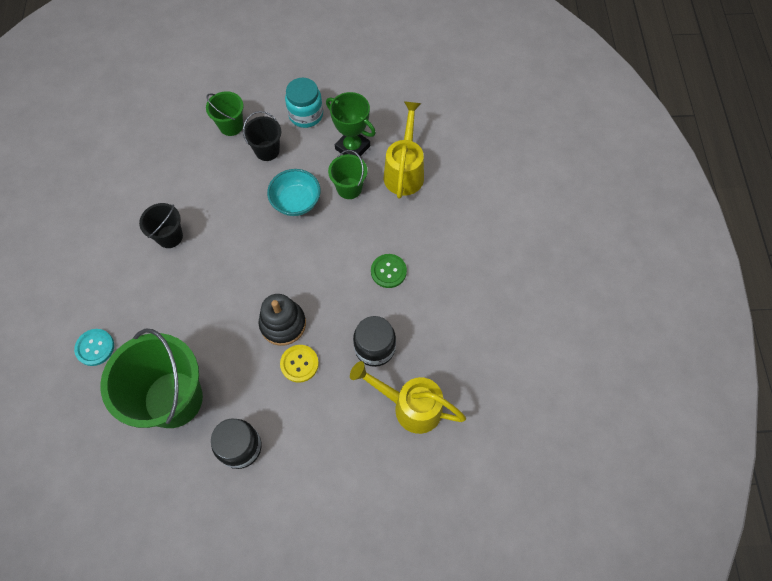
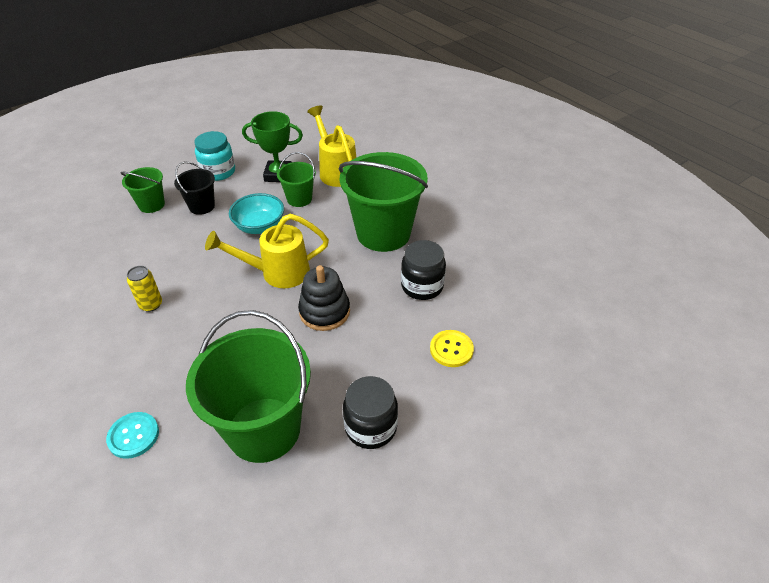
camera: 35 degrees left, 20 degrees down
black bucket [139,203,183,248] -> yellow can [127,266,162,312]
yellow button [280,345,319,383] -> yellow button moved to [430,330,474,367]
yellow watering can [350,361,466,434] -> yellow watering can moved to [205,214,329,288]
green button [371,254,407,288] -> green bucket [339,152,428,252]

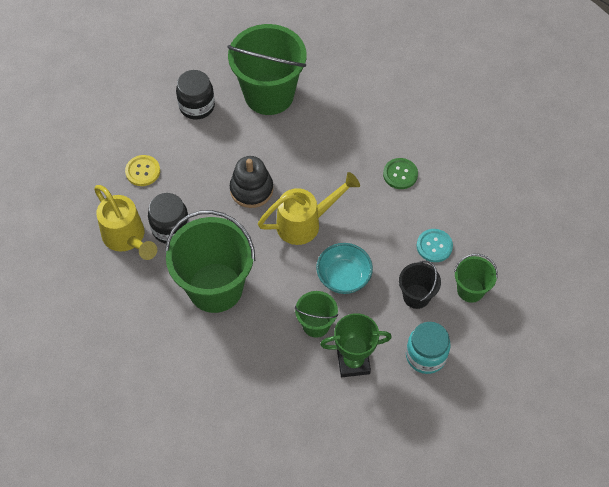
camera: 170 degrees right, 15 degrees up
turquoise button [106,412,159,459] -> turquoise button moved to [417,229,453,262]
yellow can [127,266,162,312] -> green button [383,158,418,189]
yellow watering can [307,105,357,187] -> yellow watering can moved to [94,185,157,260]

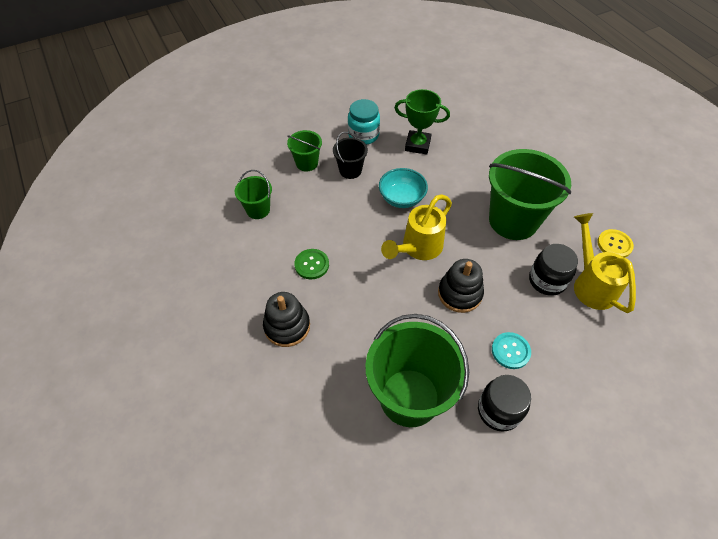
camera: 160 degrees left, 5 degrees down
yellow button [125,155,160,186] -> yellow button moved to [597,229,634,258]
yellow watering can [258,172,360,245] -> yellow watering can turned 45 degrees counterclockwise [381,194,452,260]
green bucket [295,291,338,338] -> green bucket moved to [235,170,272,219]
turquoise button [417,229,453,262] -> turquoise button moved to [492,332,531,369]
none -> black stacking toy [263,292,310,347]

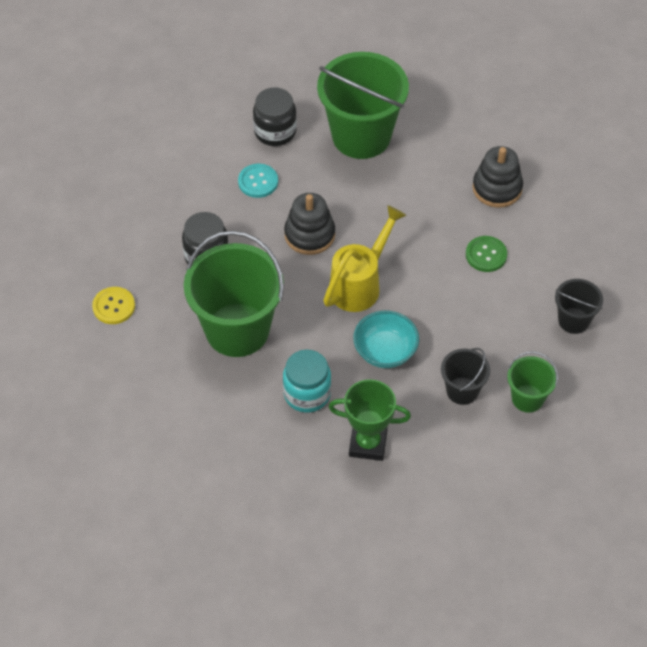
camera: 175 degrees right, 0 degrees up
green bucket [235,170,272,219] -> black bucket [555,279,603,334]
turquoise jar [348,99,380,145] -> turquoise jar moved to [283,350,331,413]
yellow watering can [574,213,636,313] -> none

